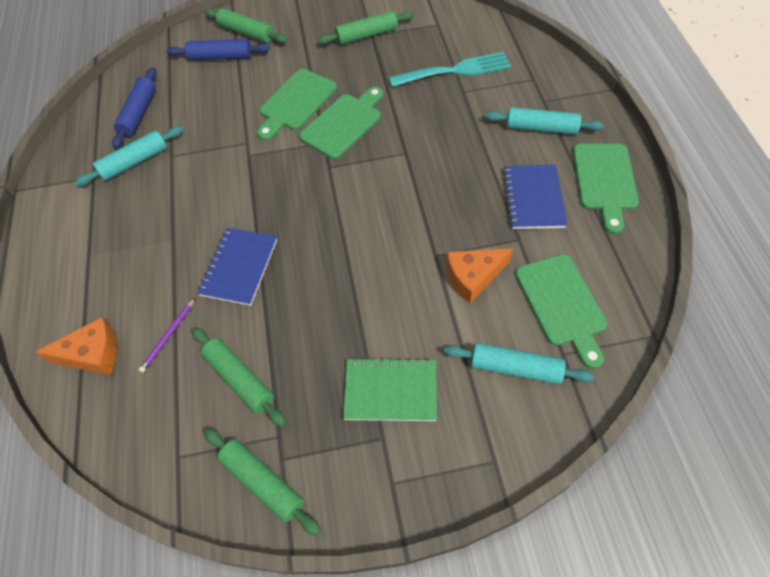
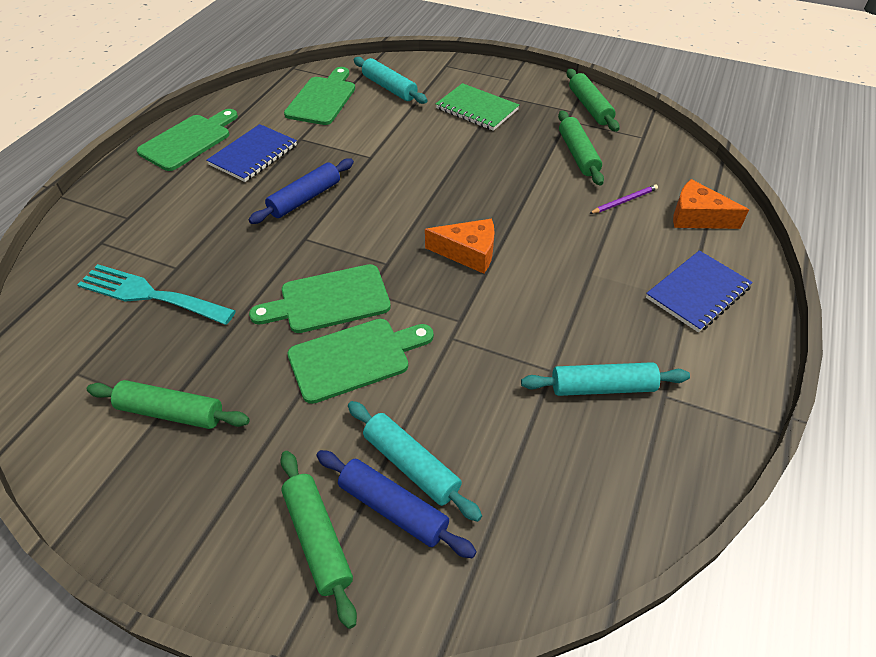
camera: 150 degrees left, 10 degrees down
blue rolling pin [112,67,157,149] -> blue rolling pin moved to [249,158,354,224]
blue notebook [197,228,277,306] -> blue notebook moved to [646,250,753,333]
orange cheese [446,248,513,304] -> orange cheese moved to [425,219,494,274]
turquoise rolling pin [485,107,604,135] -> turquoise rolling pin moved to [348,401,482,522]

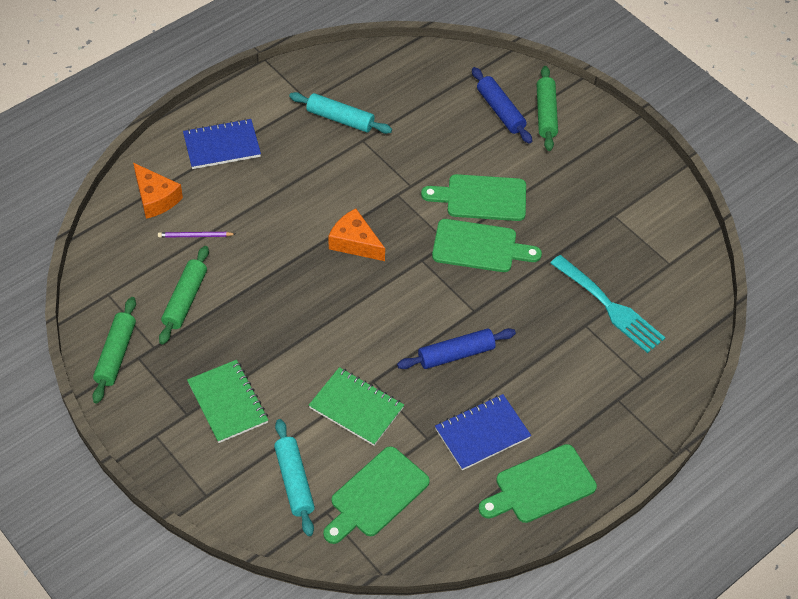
camera: 155 degrees left, 5 degrees up
green rolling pin [87,380,250,429] -> none
turquoise rolling pin [348,401,482,522] -> none
none -> green notebook [309,367,404,446]

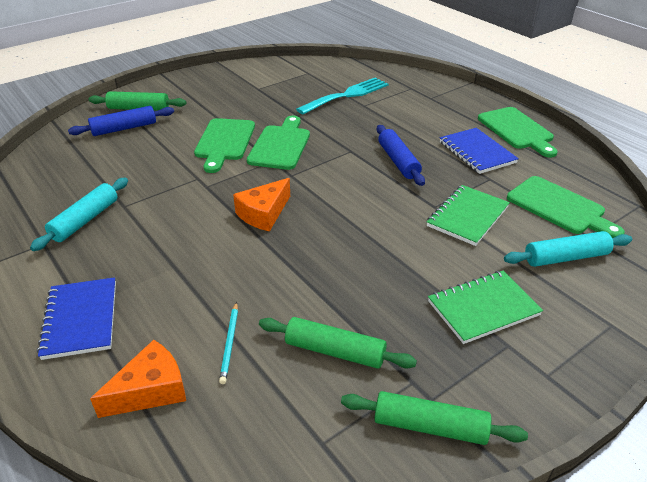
camera: 85 degrees left, 15 degrees down
purple pencil [158,232,235,238] -> turquoise pencil [219,302,238,384]

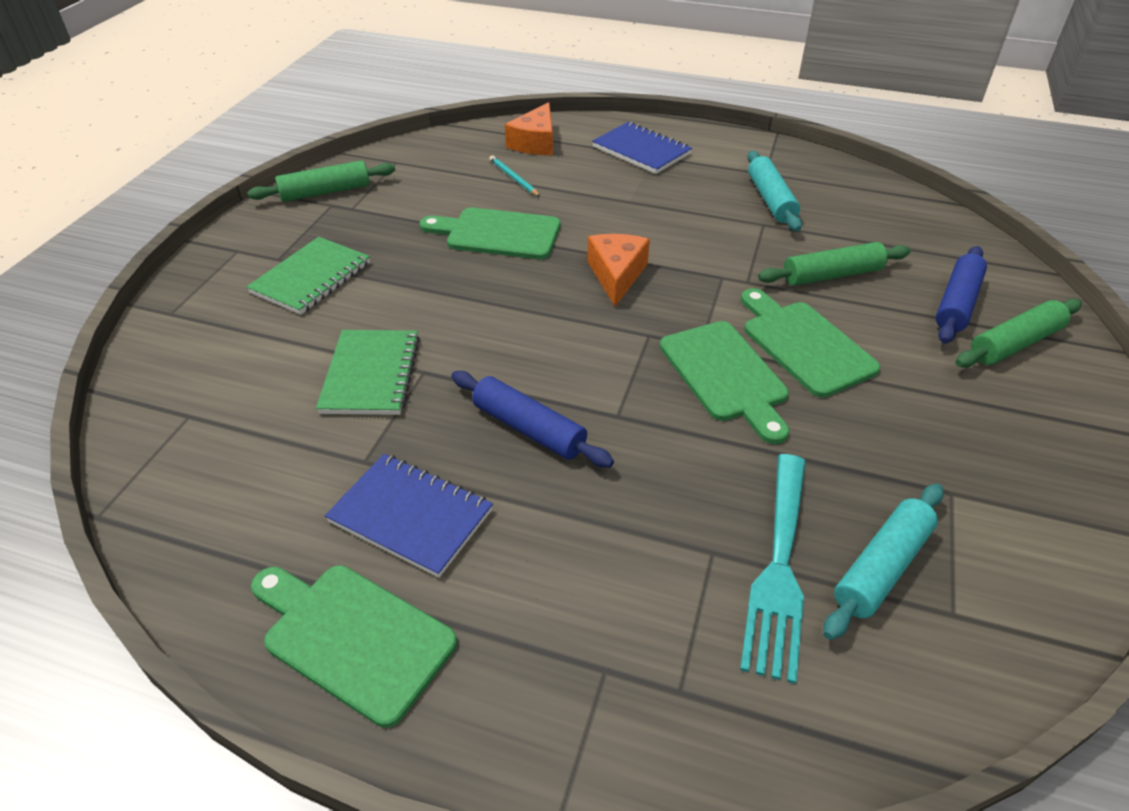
camera: 145 degrees right, 5 degrees up
green rolling pin [259,317,417,369] -> green rolling pin moved to [758,242,910,286]
turquoise rolling pin [504,231,632,267] -> turquoise rolling pin moved to [823,484,943,640]
green cutting board [507,176,625,238] -> green cutting board moved to [419,207,560,259]

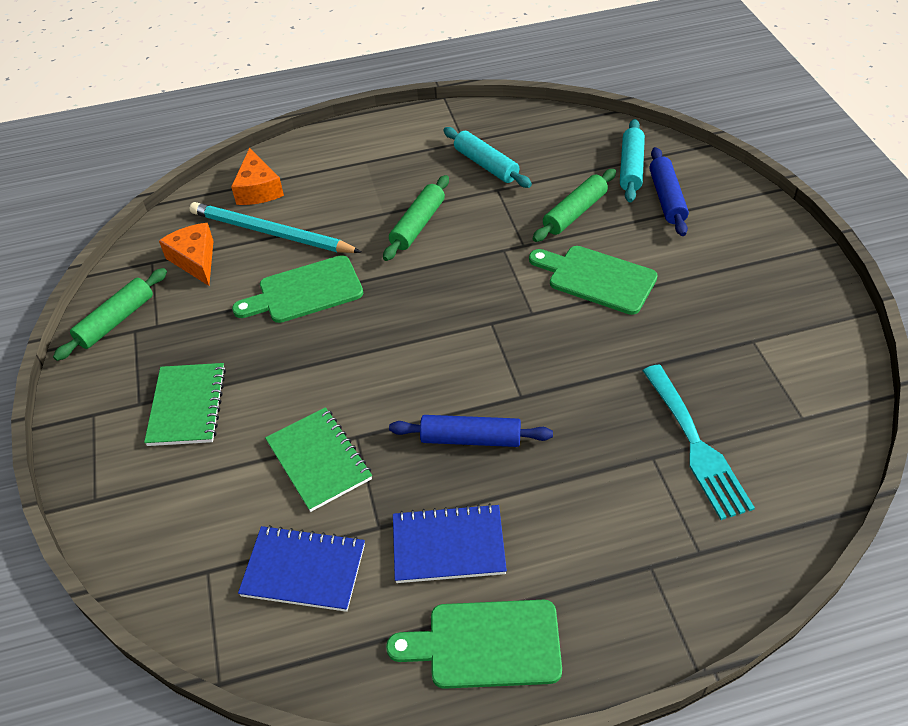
camera: 30 degrees left, 5 degrees up
turquoise pencil [489,156,540,197] -> turquoise pencil [190,202,361,253], size x2.24
orange cheese [587,234,650,307] -> orange cheese moved to [159,223,213,286]
blue notebook [592,122,692,174] -> blue notebook moved to [238,525,365,612]
green cutting board [660,321,789,444] -> none
turquoise rolling pin [823,484,943,640] -> turquoise rolling pin moved to [620,119,645,202]
green rolling pin [956,299,1082,368] -> green rolling pin moved to [383,175,449,261]

